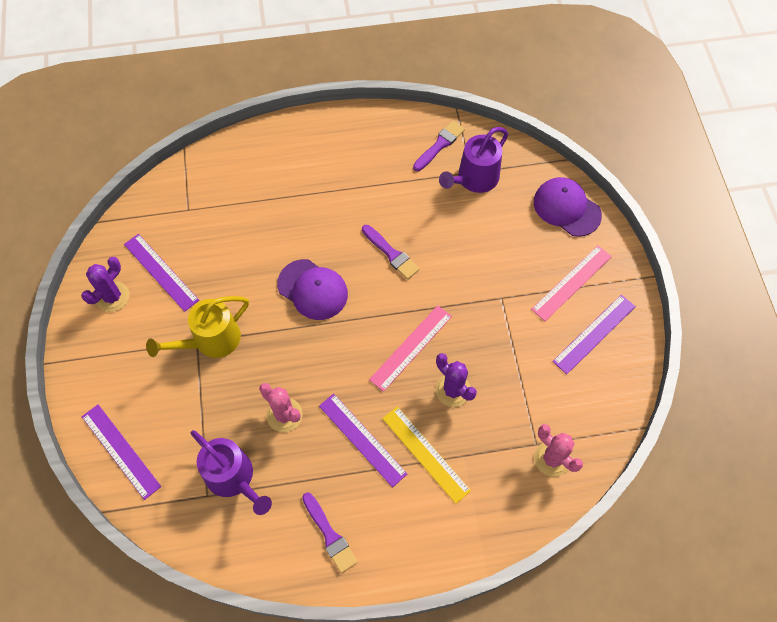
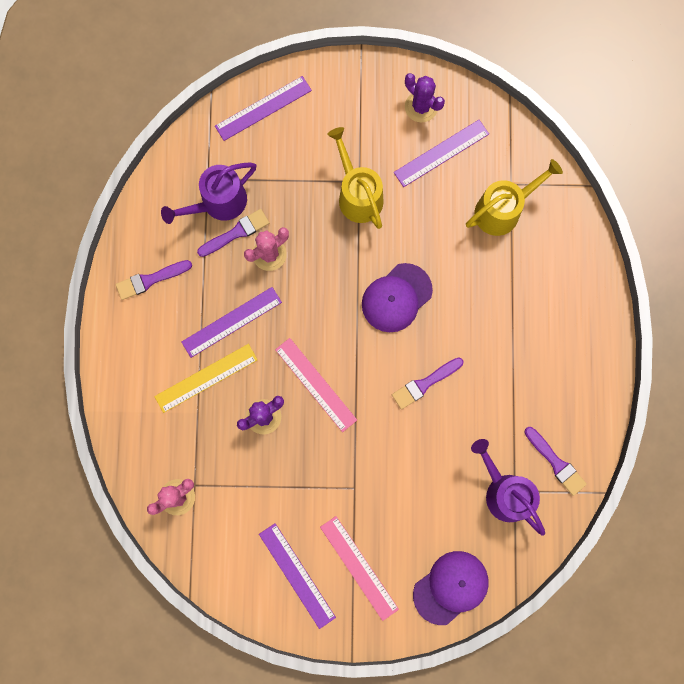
camera: 100 degrees right, 15 degrees up
none -> purple brush [197,209,269,257]
none -> yellow watering can [466,159,563,236]

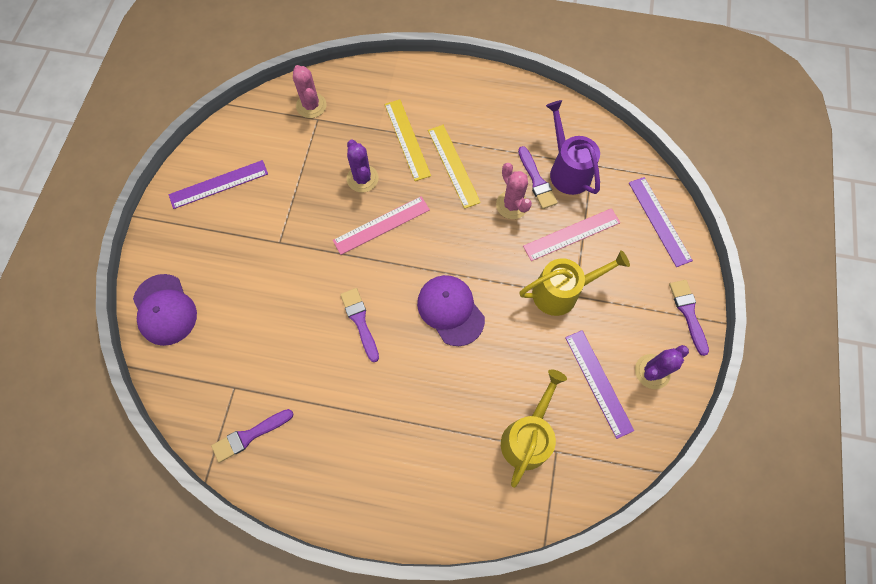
camera: 100 degrees right, 10 degrees down
purple brush [116,260,192,300] -> purple brush moved to [669,280,709,356]
purple ruler [181,287,282,358] -> yellow ruler [428,125,481,209]
pink ruler [320,516,399,621] -> pink ruler moved to [523,208,620,261]
yellow watering can [466,159,563,236] -> yellow watering can turned 135 degrees counterclockwise [501,369,567,488]
purple watering can [471,439,545,536] -> none

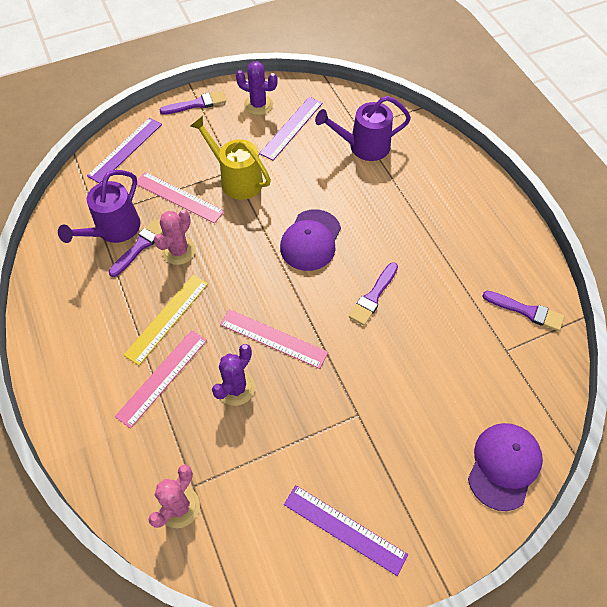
camera: 125 degrees left, 10 degrees down
yellow ruler [385,100,431,181] -> pink ruler [115,330,207,429]
yellow watering can [501,369,567,488] -> purple watering can [315,96,411,161]
purple brush [669,280,709,356] -> purple brush turned 150 degrees counterclockwise [159,91,226,115]

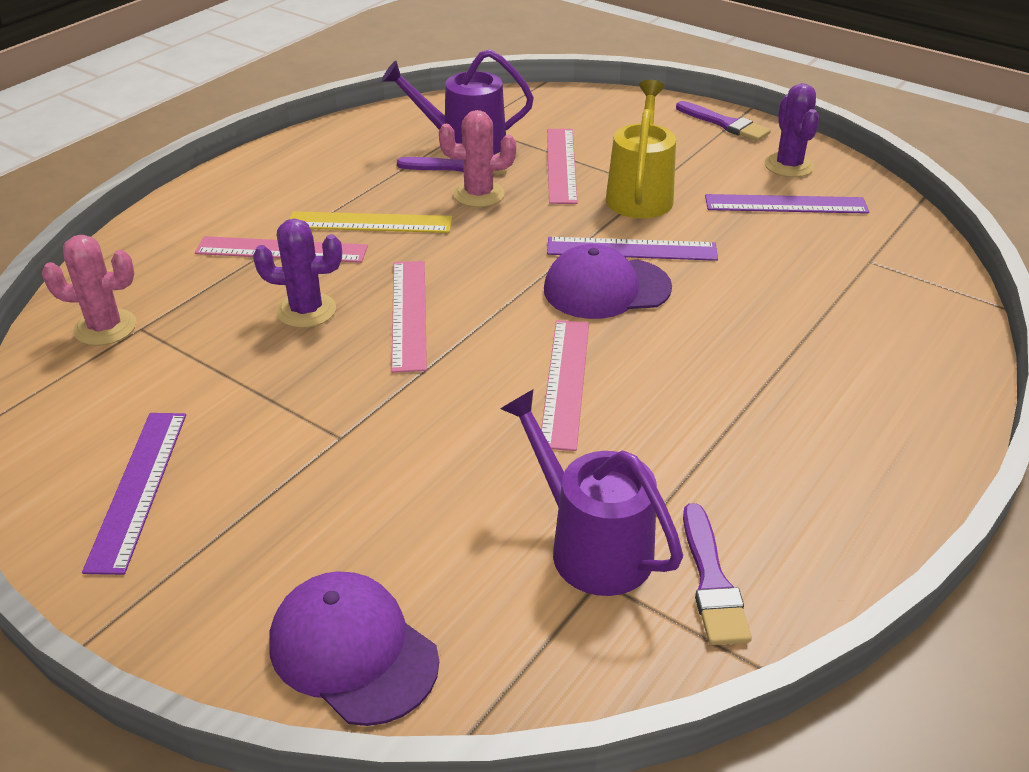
camera: 60 degrees right, 20 degrees down
purple ruler [87,118,162,183] -> purple ruler moved to [547,237,718,261]
purple watering can [315,96,411,161] -> purple watering can moved to [500,389,683,596]
purple brush [349,262,398,326] -> pink ruler [541,320,589,451]
purple cap [468,423,543,511] -> purple cap turned 135 degrees counterclockwise [269,571,439,726]

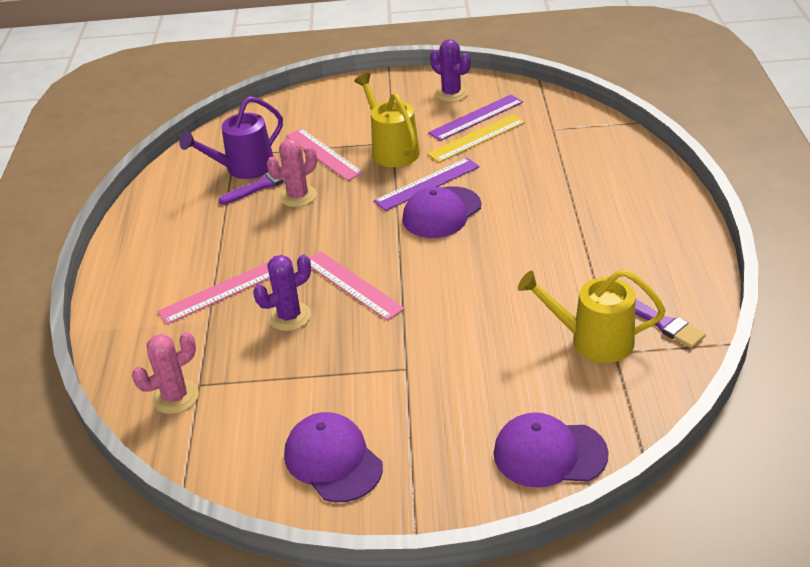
camera: 35 degrees left, 0 degrees up
purple ruler [82,413,186,575] -> purple cap [284,412,383,502]
yellow ruler [290,211,453,233] -> yellow ruler moved to [427,114,525,163]
purple watering can [500,389,683,596] -> yellow watering can [518,270,666,363]
pink ruler [541,320,589,451] -> none
purple brush [676,101,771,141] -> none

